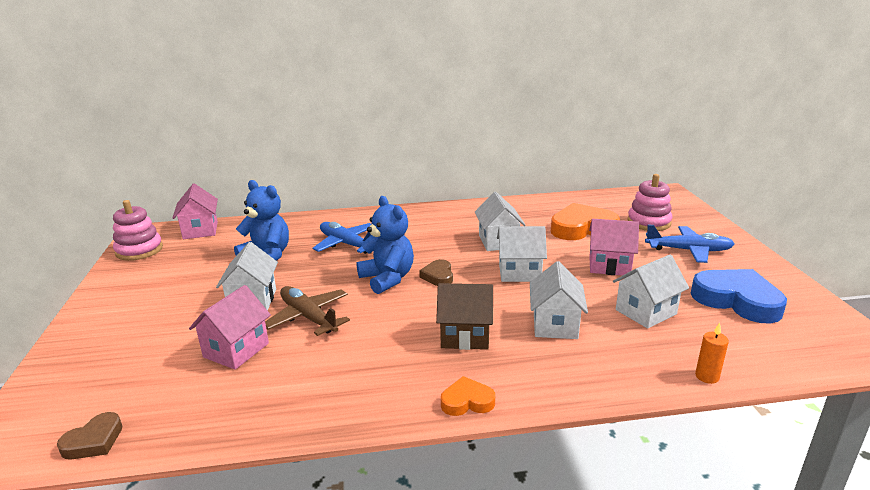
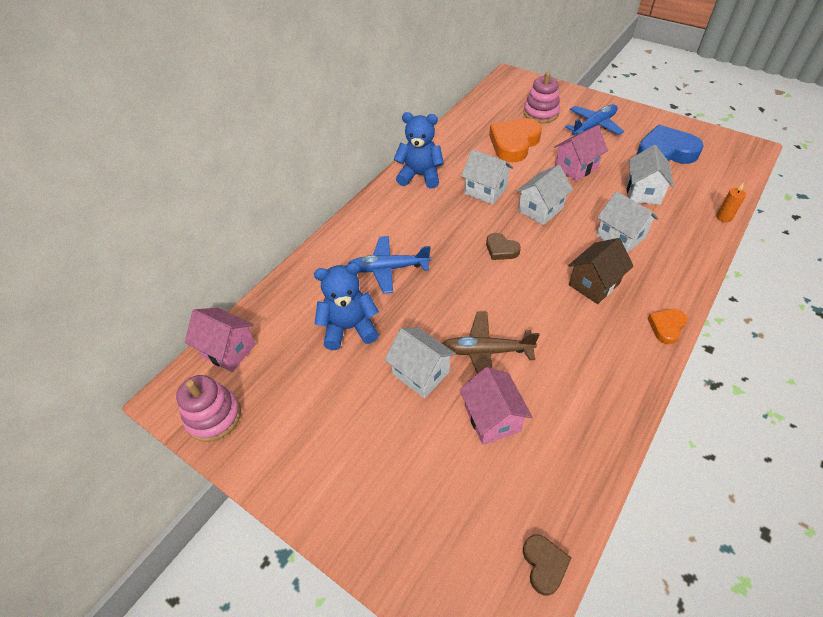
camera: 45 degrees left, 25 degrees up
blue teddy bear [357,196,414,294] -> blue teddy bear moved to [394,112,444,189]

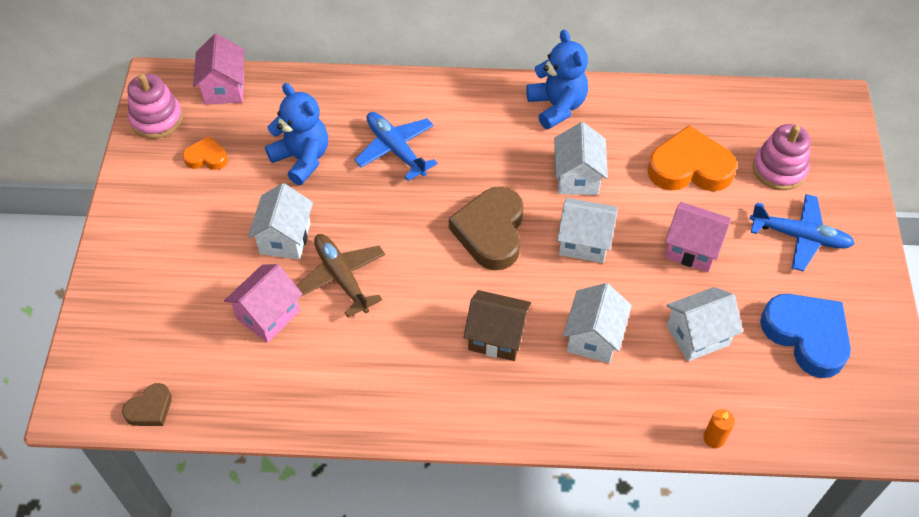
camera: 55 degrees right, 5 degrees up
brown heart [486,233,521,260] -> brown heart [449,187,524,270], size x1.96
orange heart [647,309,688,344] -> orange heart moved to [183,136,228,170]

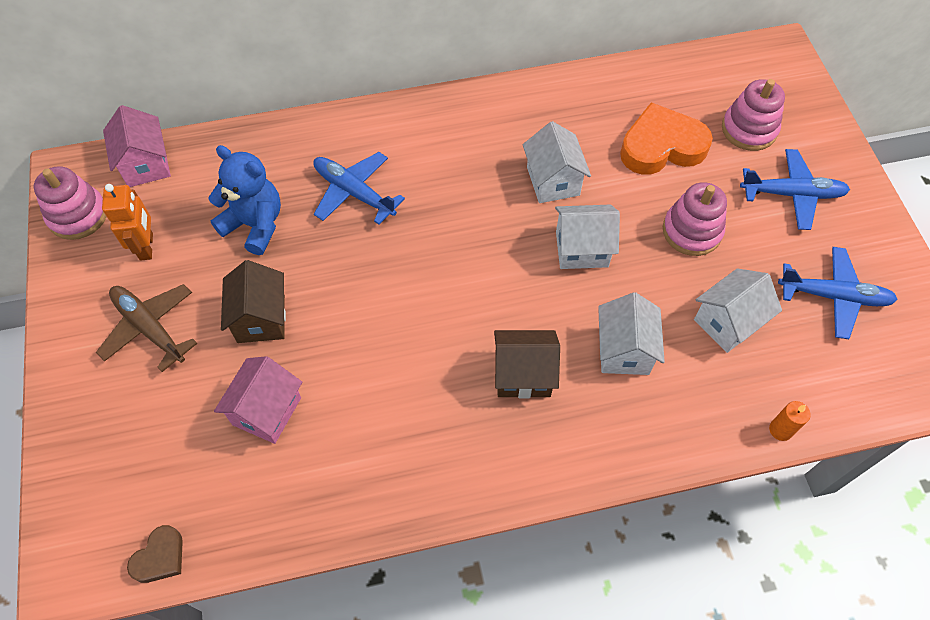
camera: 15 degrees left, 5 degrees up
orange heart [183,136,228,170] -> orange robot [102,184,153,261]
white house [248,183,313,259] -> brown house [221,260,286,343]
brown plane [296,234,385,317] -> brown plane moved to [96,284,197,372]
brown heart [449,187,524,270] -> none
blue teddy bear [526,30,588,129] -> none
pink house [665,202,731,272] -> pink stacking toy [663,182,727,256]
blue heart [760,294,851,378] -> blue plane [778,247,898,339]

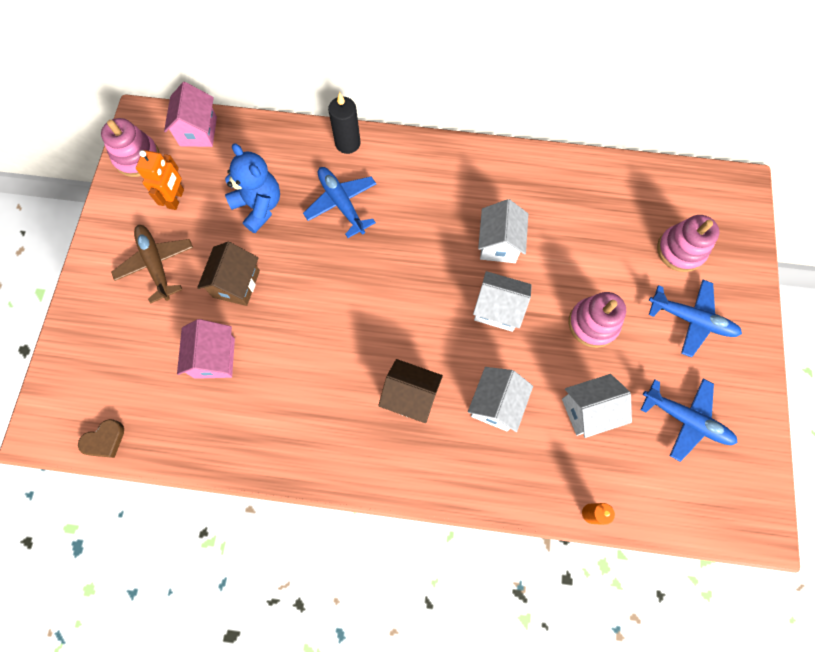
camera: 20 degrees right, 10 degrees up
pink house [214,356,302,444] -> pink house turned 45 degrees counterclockwise [177,319,235,379]
orange heart [620,102,713,175] -> none
none -> black candle [328,92,361,154]

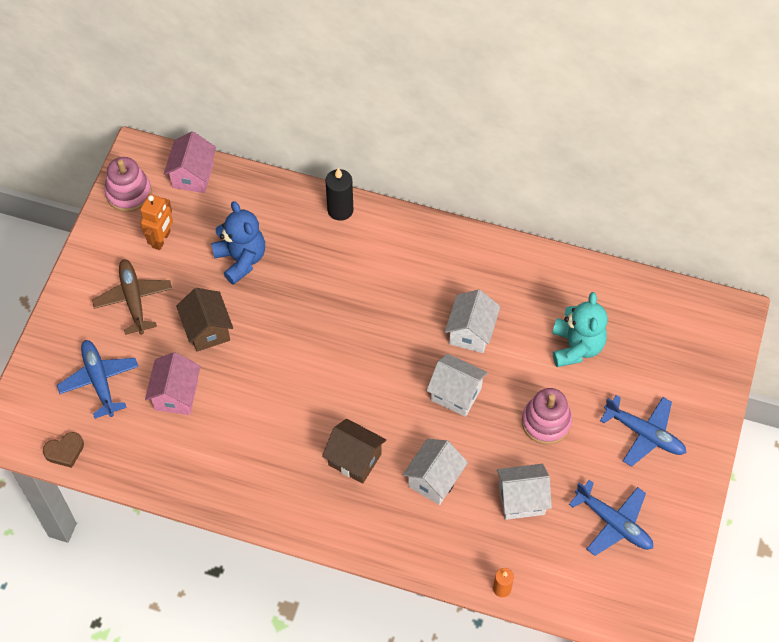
camera: 10 degrees right, 10 degrees down
brown house [197,242,260,306] -> brown house turned 45 degrees counterclockwise [176,288,233,352]
blue plane [303,167,376,238] -> blue plane moved to [57,340,139,419]
pink stacking toy [657,215,720,272] -> none
none -> turquoise teddy bear [552,292,608,367]

